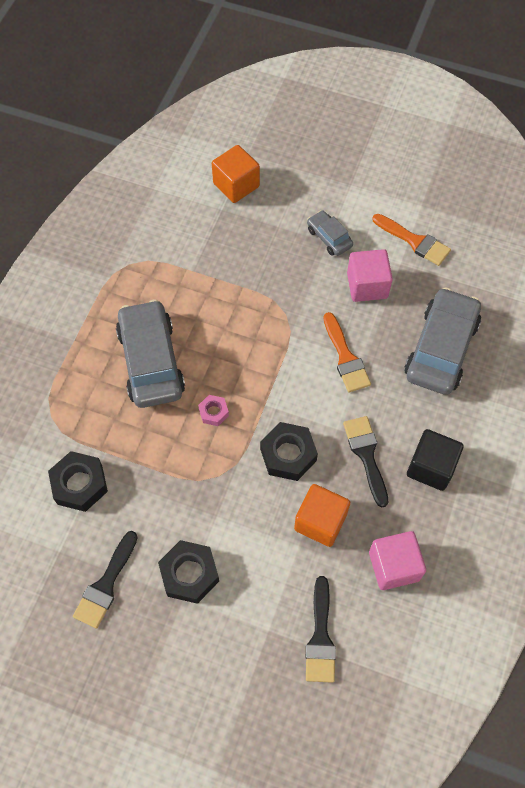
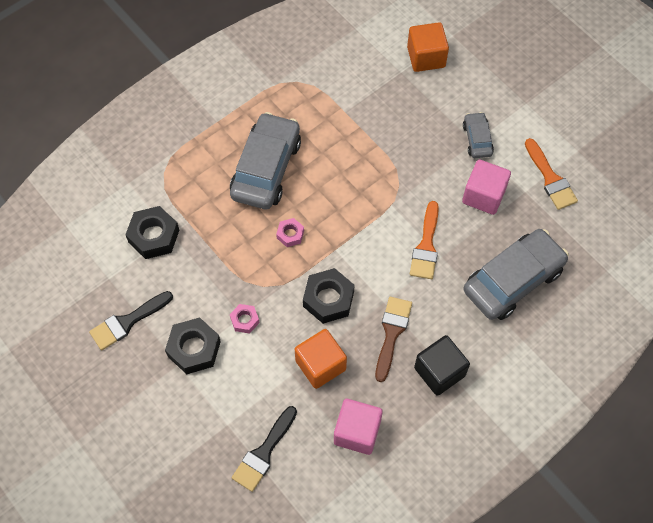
camera: 30 degrees right, 0 degrees up
black brush [343,416,388,507] -> brown brush [375,297,412,382]
none -> pink nut [230,304,259,334]

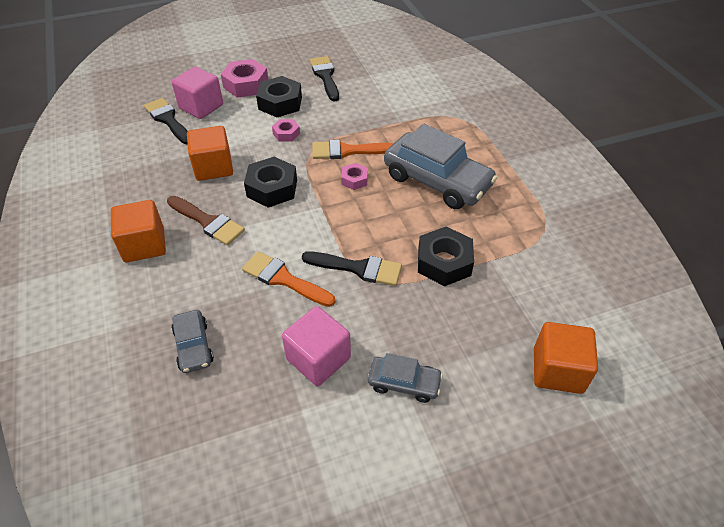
camera: 110 degrees right, 15 degrees down
black nut [125,206,179,259] -> black nut moved to [418,227,474,286]
pink cube [334,399,383,455] -> pink cube moved to [172,66,223,119]
black cube [414,335,470,396] -> orange cube [111,200,166,262]
grey car [464,229,569,320] -> grey car [171,310,214,373], size x0.50
orange brush [525,138,578,210] -> orange brush moved to [312,140,394,159]
none -> pink nut [221,59,268,98]
none -> black brush [302,251,402,286]

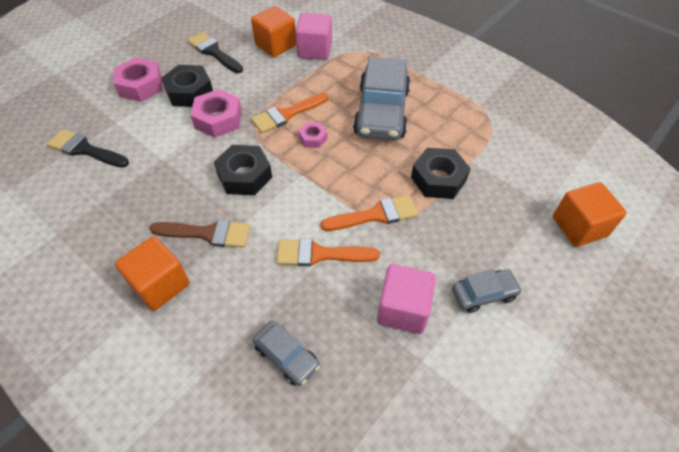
camera: 30 degrees left, 5 degrees up
pink cube [172,66,223,119] -> pink cube moved to [295,13,332,60]
orange cube [187,126,233,181] -> orange cube moved to [251,6,296,57]
pink nut [272,119,300,142] -> pink nut [190,89,242,138], size x1.82
black brush [302,251,402,286] -> orange brush [321,195,418,231]
grey car [384,124,497,209] -> grey car turned 90 degrees clockwise [353,57,411,141]

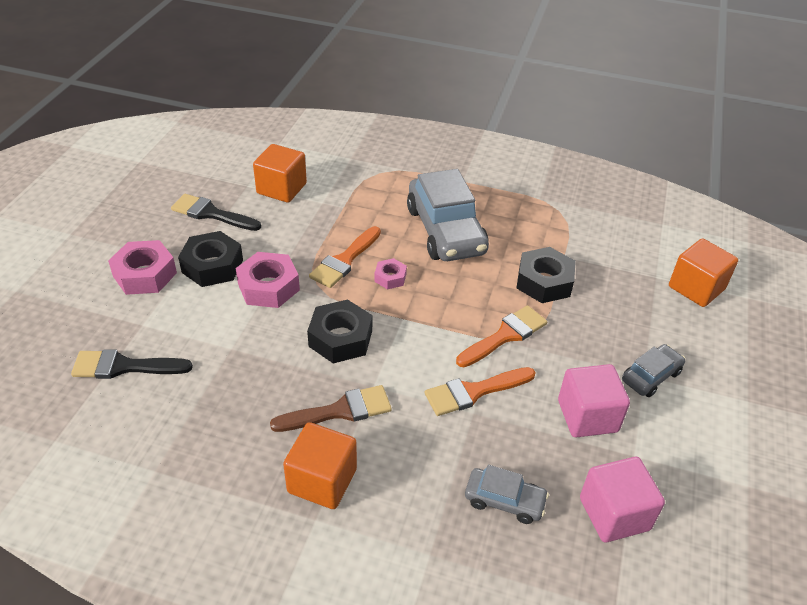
camera: 25 degrees left, 10 degrees down
pink cube [295,13,332,60] -> pink cube moved to [580,457,665,543]

